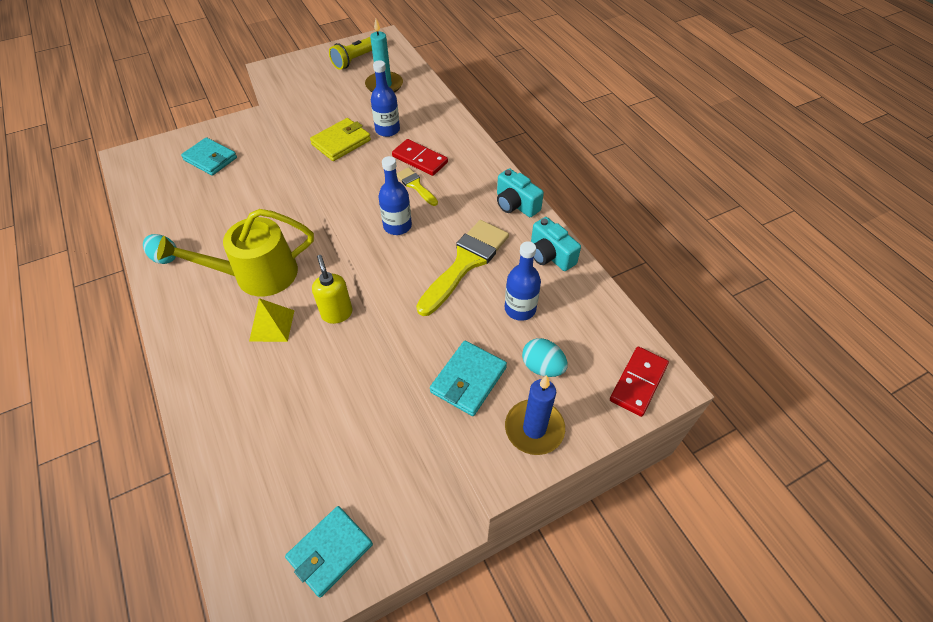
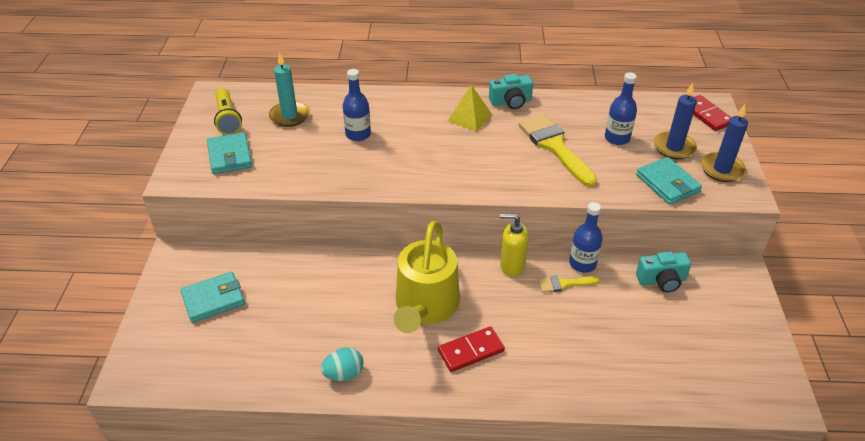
camera: 60 degrees left, 10 degrees down
yellow pyramid [249,298,295,342] -> yellow pyramid moved to [448,85,492,132]
turquoise wallet [285,506,373,598] -> turquoise wallet moved to [207,132,252,174]
yellow wallet [310,118,371,161] -> none
blue bottle [378,156,412,235] -> blue bottle moved to [569,202,603,273]
red domino [392,139,448,176] -> red domino moved to [438,326,505,372]
yellow brush [397,167,438,206] -> yellow brush moved to [538,276,600,293]
turquoise egg [522,338,568,377] -> blue candle [654,83,697,159]
turquoise camera [531,217,581,271] -> turquoise camera moved to [636,251,691,293]

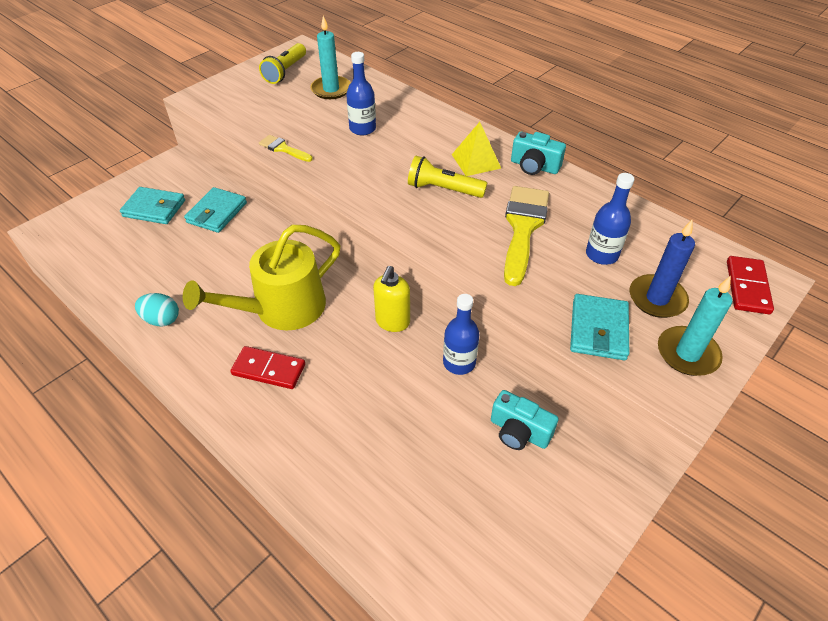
camera: 40 degrees right, 5 degrees up
turquoise wallet [207,132,252,174] -> turquoise wallet moved to [184,187,247,233]
yellow soap dispenser [500,213,529,276] -> yellow soap dispenser turned 120 degrees counterclockwise [373,266,410,332]
yellow brush [538,276,600,293] -> yellow brush moved to [259,135,313,162]
blue candle [701,104,748,182] -> turquoise candle [658,276,732,376]
none -> yellow flashlight [408,156,487,198]

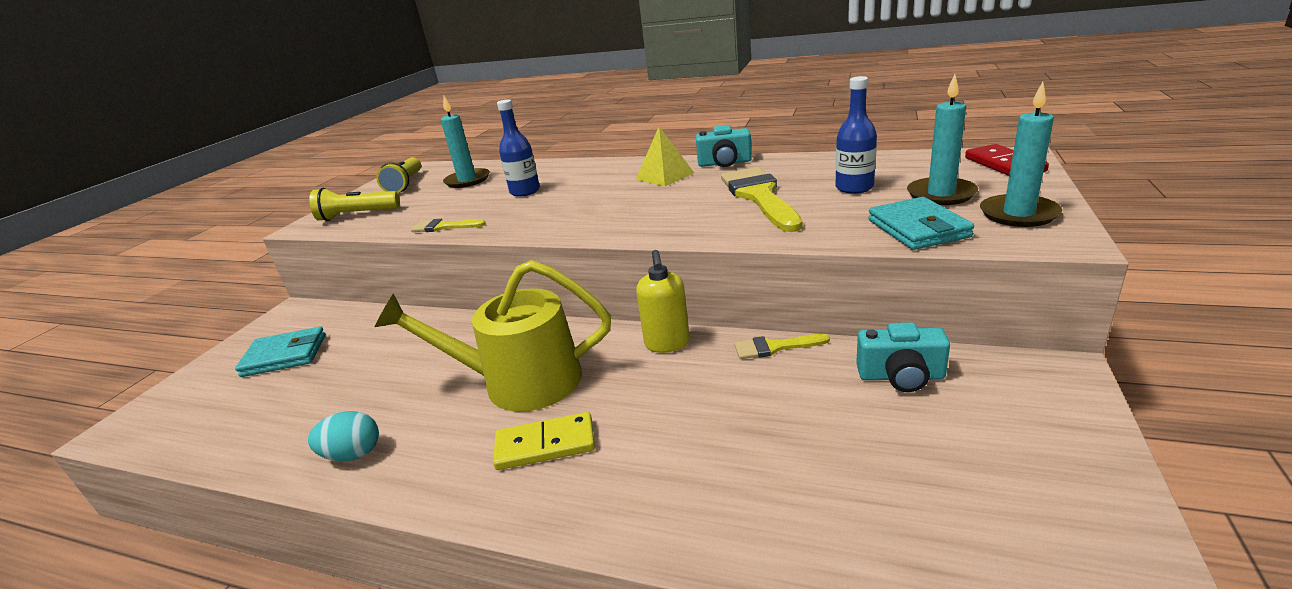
camera: 20 degrees left, 20 degrees down
yellow watering can [183,225,340,331] -> yellow watering can turned 60 degrees clockwise [375,260,611,412]
turquoise wallet [184,187,247,233] -> none
red domino [230,346,305,389] -> yellow domino [493,412,595,470]
yellow flashlight [408,156,487,198] -> yellow flashlight moved to [309,188,400,221]
blue bottle [443,294,480,375] -> yellow brush [734,334,830,359]
blue candle [630,220,695,318] -> turquoise candle [907,74,978,205]

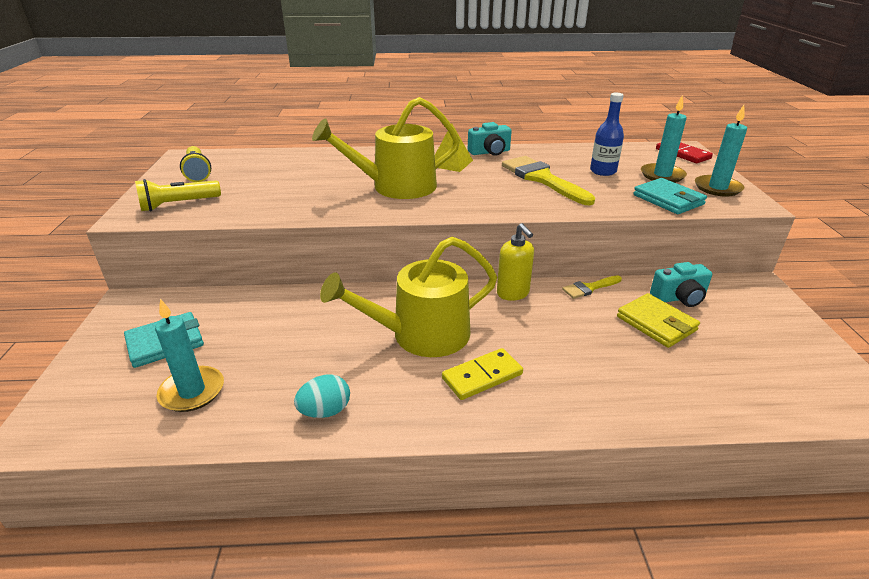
camera: 25 degrees left, 5 degrees up
yellow brush [411,219,486,232] -> none
turquoise candle [441,96,490,188] -> turquoise candle moved to [155,299,224,412]
blue bottle [497,99,540,197] -> none
none -> yellow watering can [312,97,460,199]
none -> yellow wallet [617,293,700,348]

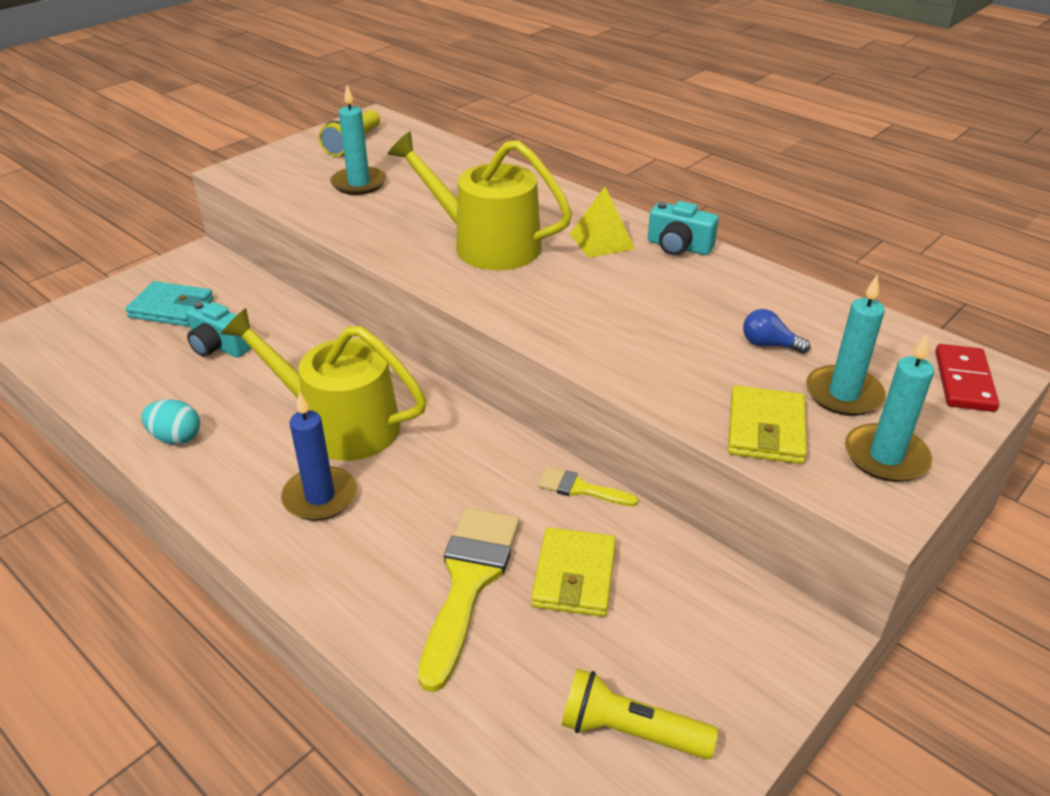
camera: 45 degrees right, 5 degrees up
yellow flashlight [135,179,221,212] -> yellow flashlight moved to [561,669,718,760]
turquoise candle [155,299,224,412] -> turquoise candle moved to [330,85,386,195]
yellow domino [442,348,523,400] -> blue candle [281,392,357,521]
yellow soap dispenser [497,223,534,301] -> none
yellow brush [502,156,595,205] -> yellow brush moved to [418,508,520,692]
blue bottle [590,93,624,176] -> blue light bulb [743,309,810,354]
turquoise wallet [633,178,707,214] -> yellow wallet [728,385,807,464]
turquoise camera [650,262,712,307] -> turquoise camera moved to [186,301,252,358]

